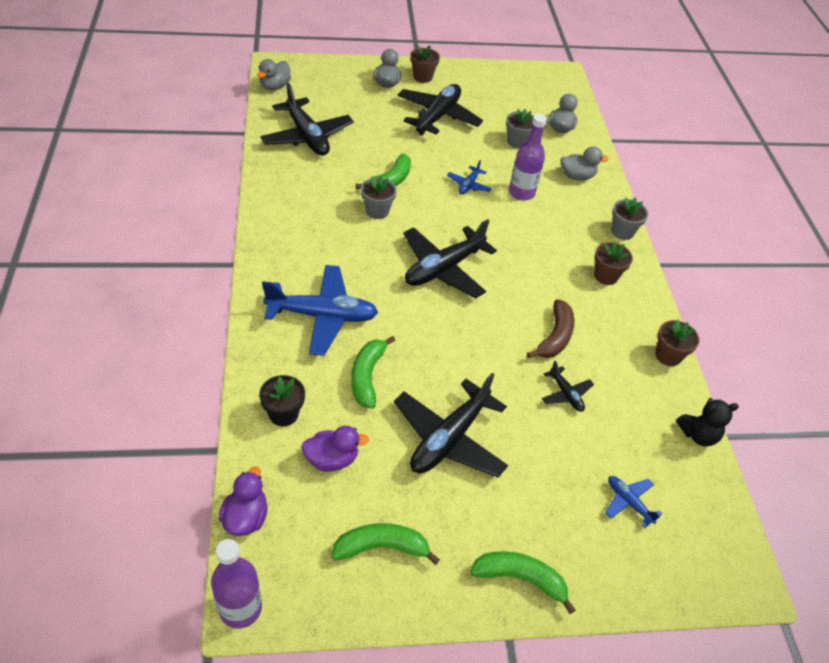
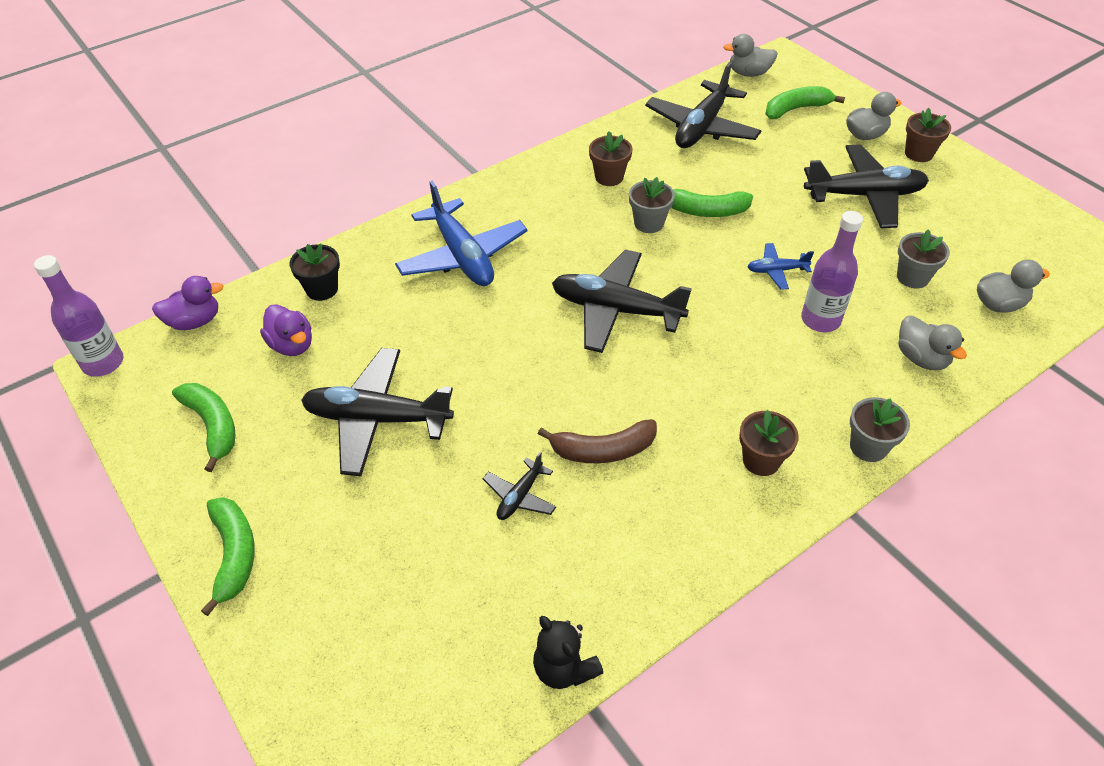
camera: 65 degrees right, 0 degrees up
green banana [351,336,395,409] -> green banana moved to [765,86,845,119]
blue plane [605,476,662,528] -> none
brown flower pot [655,319,700,366] -> brown flower pot moved to [589,131,632,186]

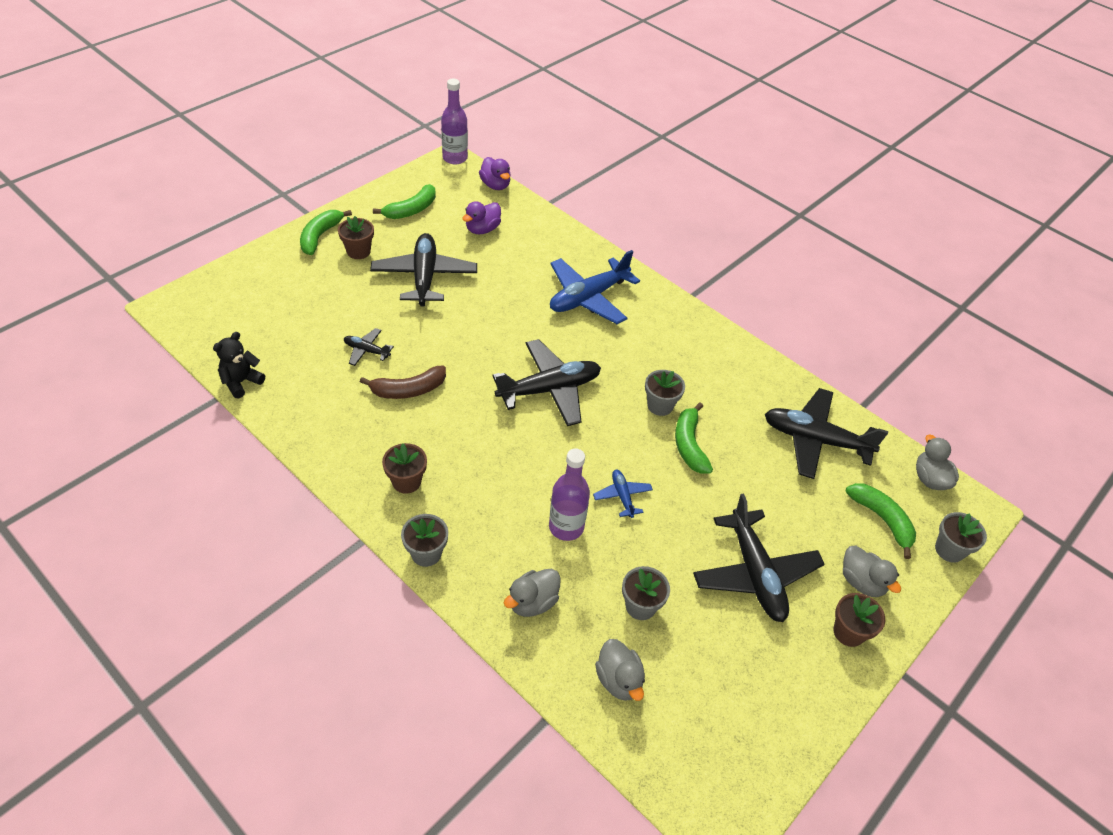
camera: 75 degrees right, 0 degrees up
green banana [201,497,255,616] -> green banana turned 135 degrees clockwise [300,210,352,255]
black flower pot [289,244,340,301] -> none
brown banana [538,419,657,463] -> brown banana turned 90 degrees counterclockwise [360,365,446,399]
black plane [552,250,692,353] -> black plane turned 60 degrees clockwise [492,339,601,426]
brown flower pot [589,131,632,186] -> brown flower pot moved to [338,216,374,259]
none -> grey flower pot [935,512,987,563]

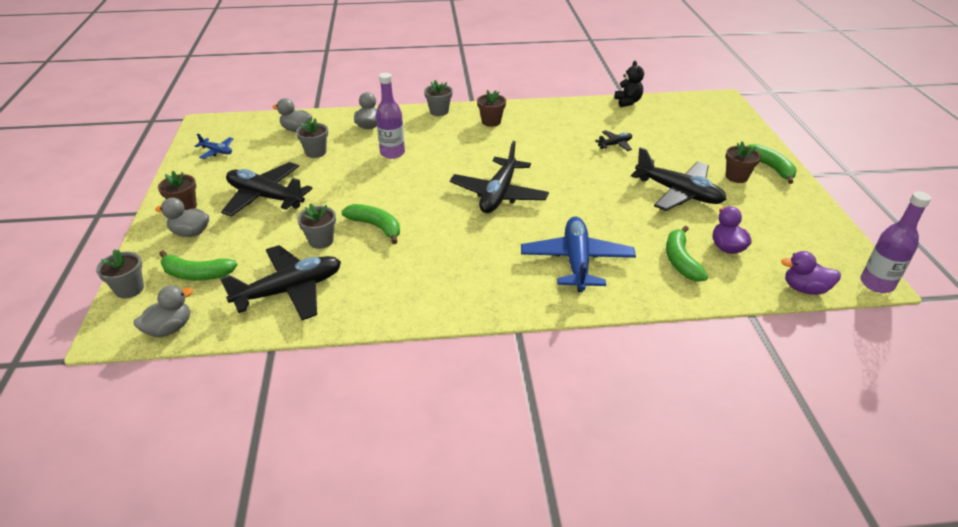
camera: 135 degrees right, 10 degrees down
brown banana [360,365,446,399] -> none
green banana [373,184,436,219] -> green banana moved to [666,226,708,282]
blue plane [593,470,653,518] -> blue plane moved to [195,134,234,159]
grey flower pot [645,370,685,416] -> grey flower pot moved to [297,203,336,249]
grey duck [916,435,959,490] -> grey duck turned 75 degrees counterclockwise [134,285,193,337]

